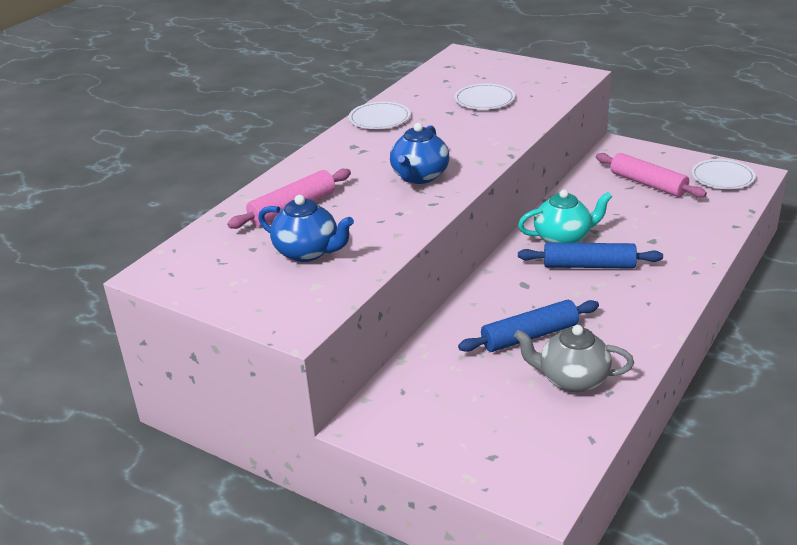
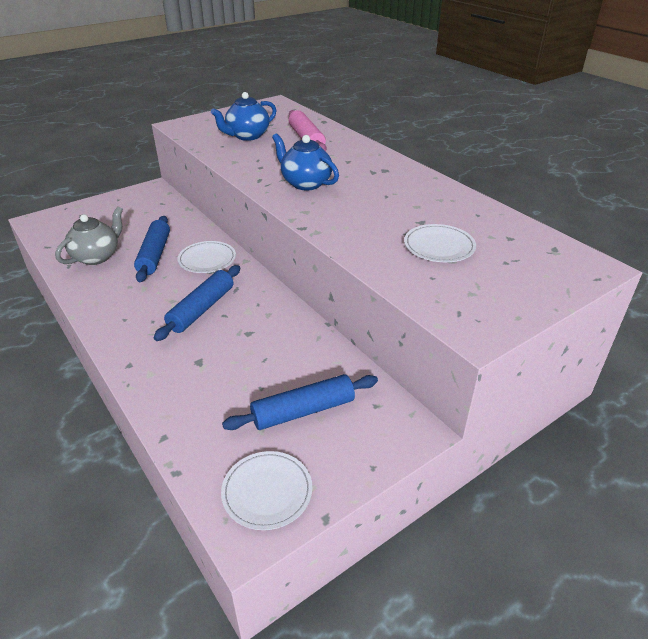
camera: 110 degrees right, 5 degrees up
white plate [349,102,410,129] -> white plate moved to [177,241,236,273]
turquoise teapot [518,190,612,243] -> none
pink rolling pin [596,153,707,198] -> blue rolling pin [222,374,378,430]

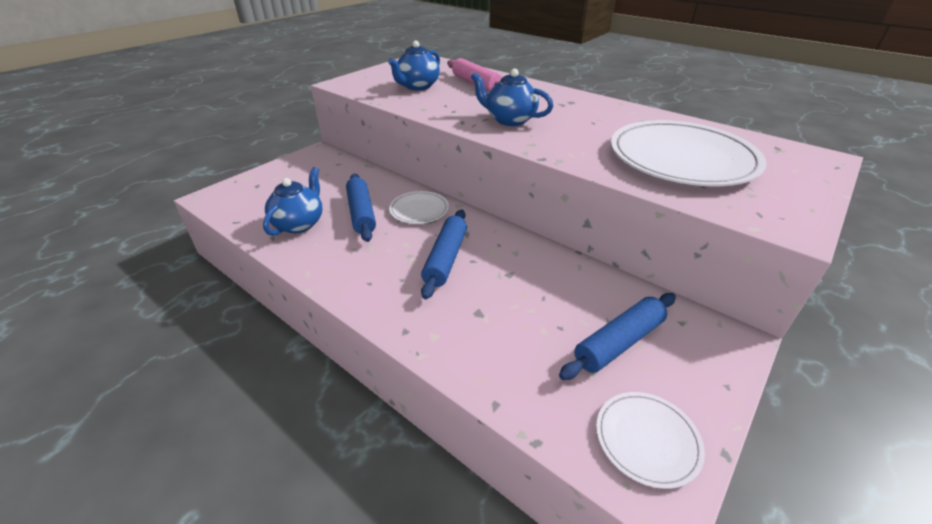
camera: 15 degrees left, 0 degrees up
grey teapot [55,206,123,265] -> blue teapot [263,167,322,236]
white plate [404,224,476,262] -> white plate [611,120,766,186], size x2.06

